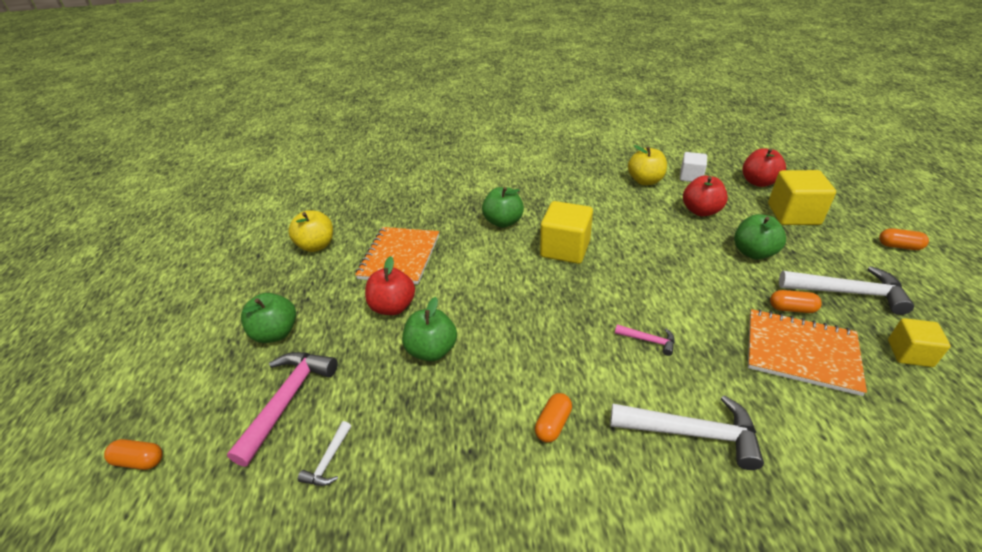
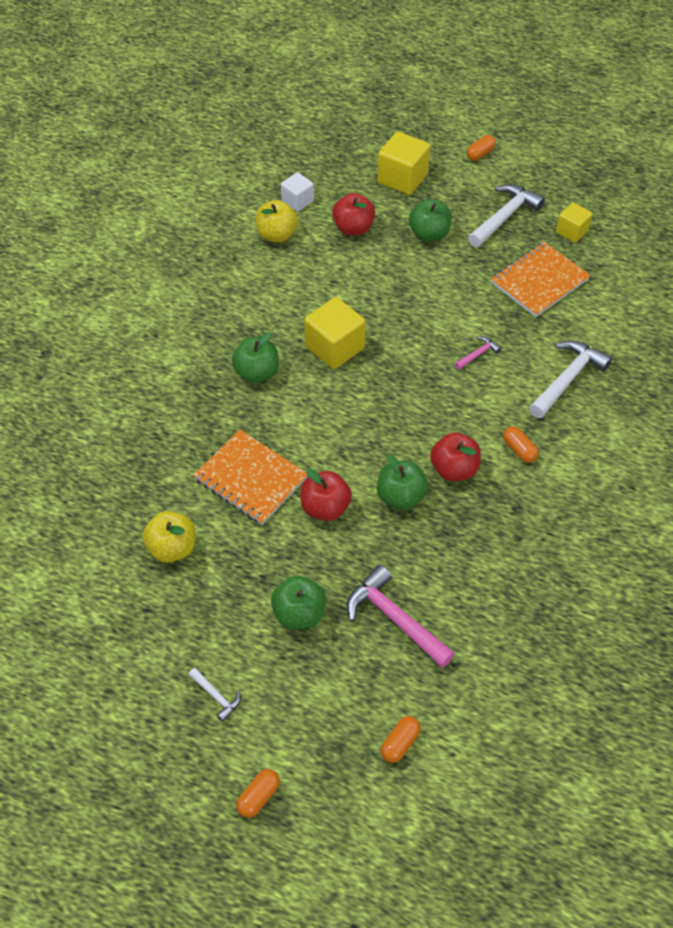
camera: 65 degrees left, 15 degrees up
white hammer [298,421,351,486] -> white hammer moved to [188,668,241,722]
red apple [742,148,786,187] -> red apple moved to [430,433,481,481]
orange capsule [770,290,822,313] -> orange capsule moved to [236,769,280,818]

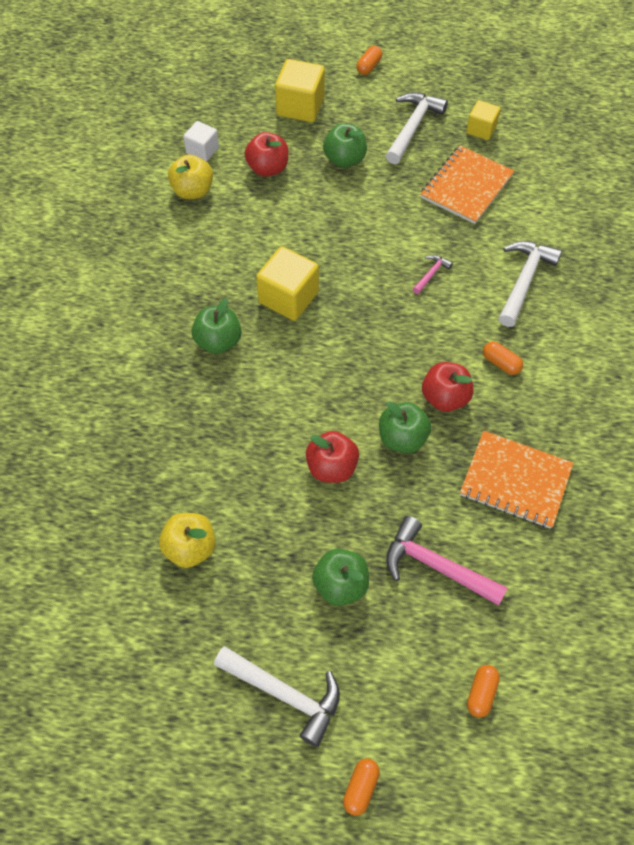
camera: 15 degrees left, 5 degrees up
white hammer [188,668,241,722] -> white hammer [214,646,340,747], size x2.04
orange notebook [193,429,308,525] -> orange notebook moved to [460,431,573,529]

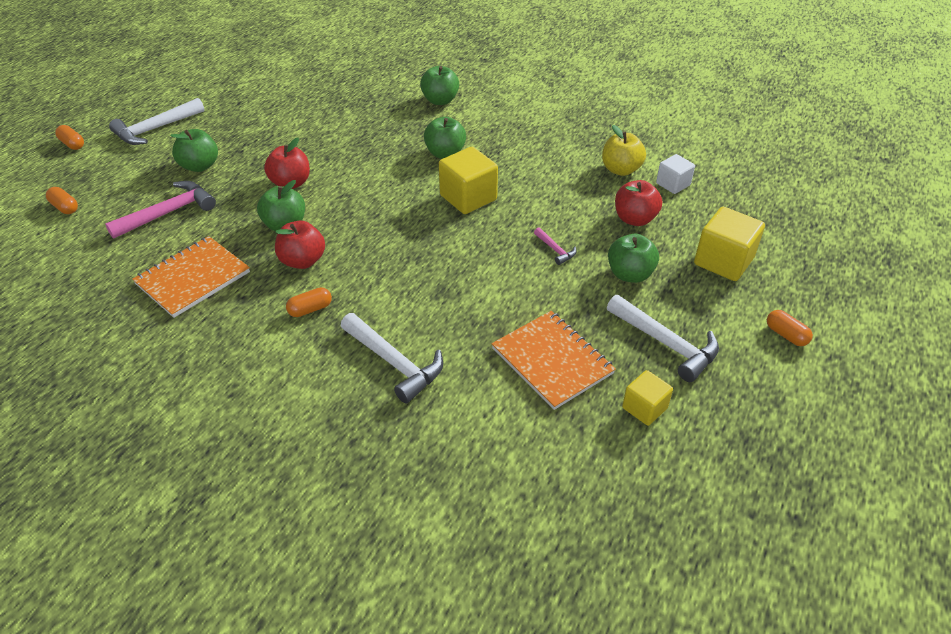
camera: 110 degrees right, 15 degrees down
yellow apple [159,513,216,568] -> none
pink hammer [413,255,453,294] -> pink hammer moved to [534,227,576,265]
none -> green apple [420,66,459,105]

